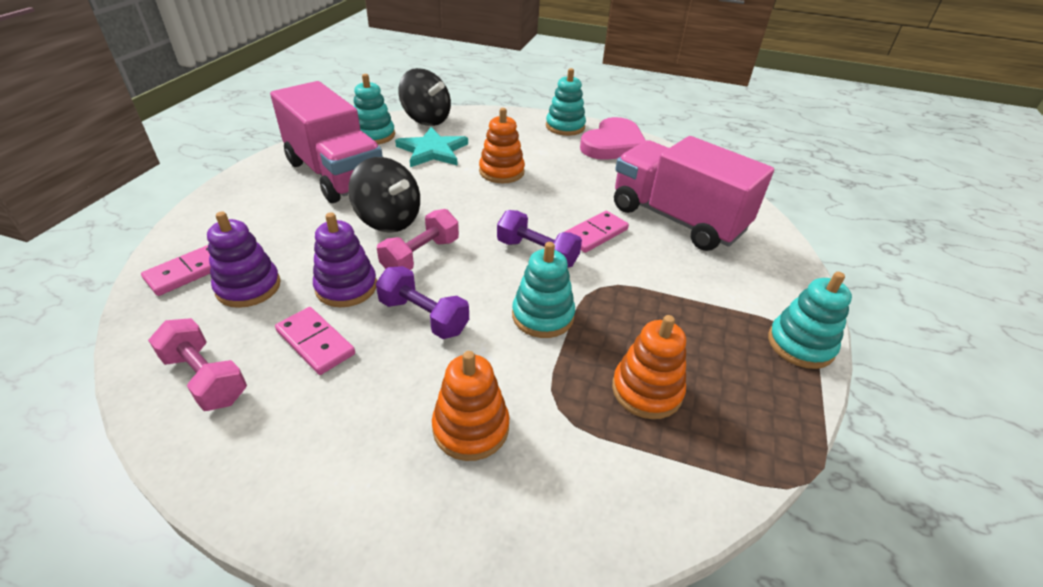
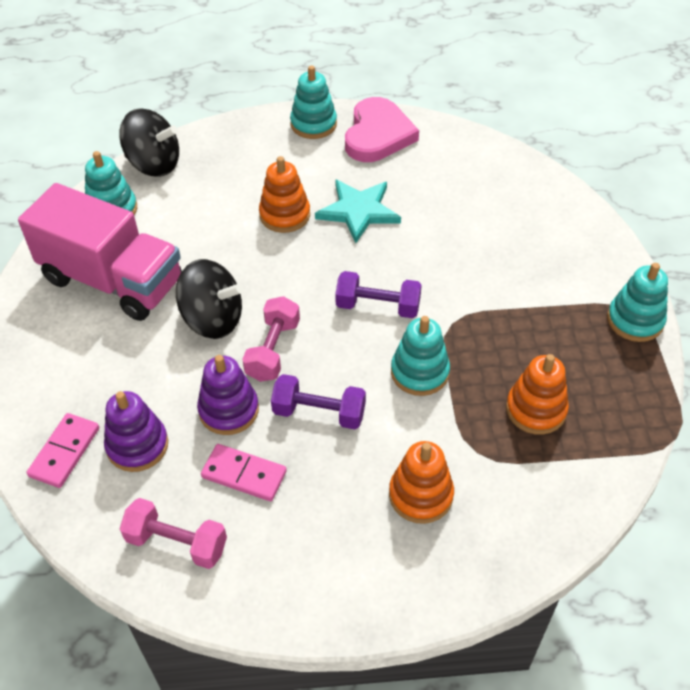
camera: 20 degrees left, 10 degrees up
turquoise star [395,127,468,167] -> turquoise star moved to [315,179,401,243]
pink domino [565,211,629,253] -> none
pink truck [614,136,774,251] -> none

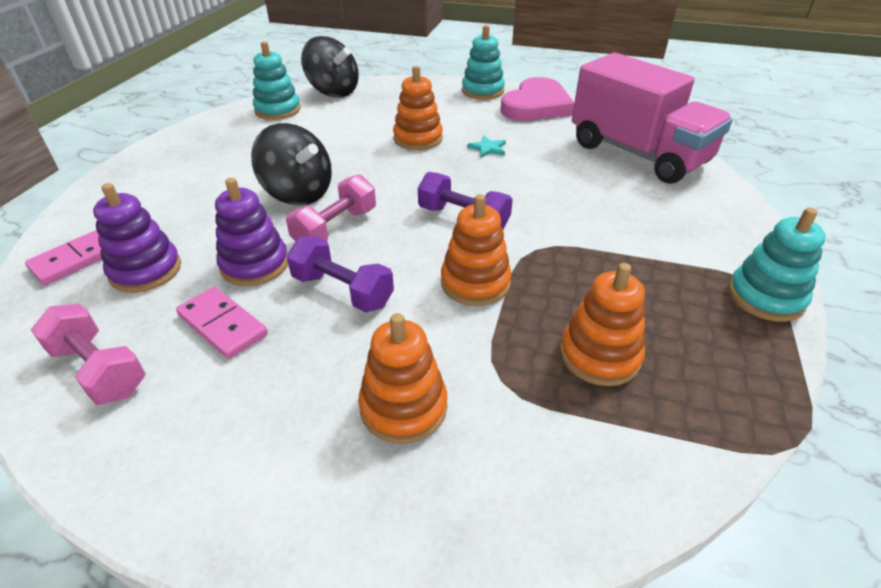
camera: 20 degrees right, 10 degrees down
pink truck [18,183,182,321] -> pink truck moved to [572,53,733,184]
turquoise star [315,179,401,243] -> turquoise star [467,136,506,158], size x0.47
turquoise stacking toy [391,316,450,396] -> orange stacking toy [441,194,512,306]

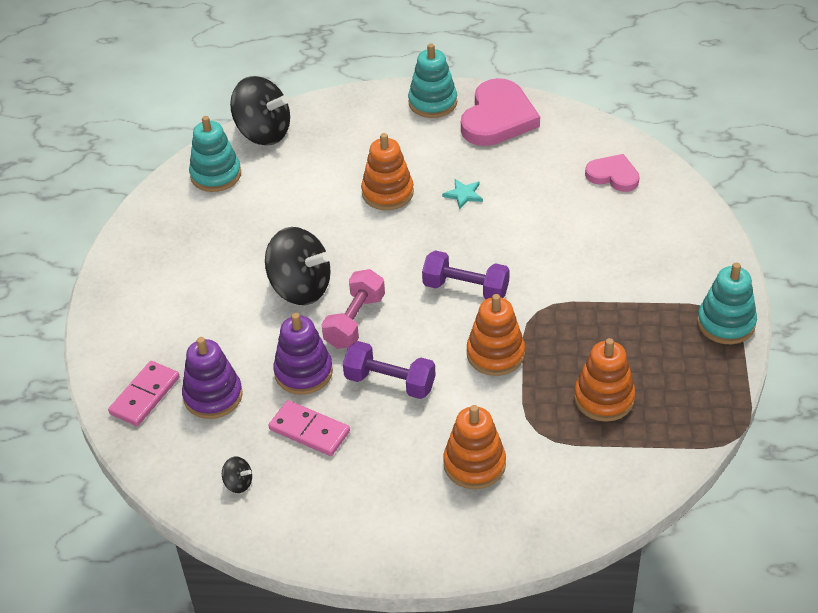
camera: 10 degrees left, 5 degrees up
pink dumbbell [31,304,146,405] -> black spinning top [222,456,252,493]
pink truck [572,53,733,184] -> pink heart [585,154,640,192]

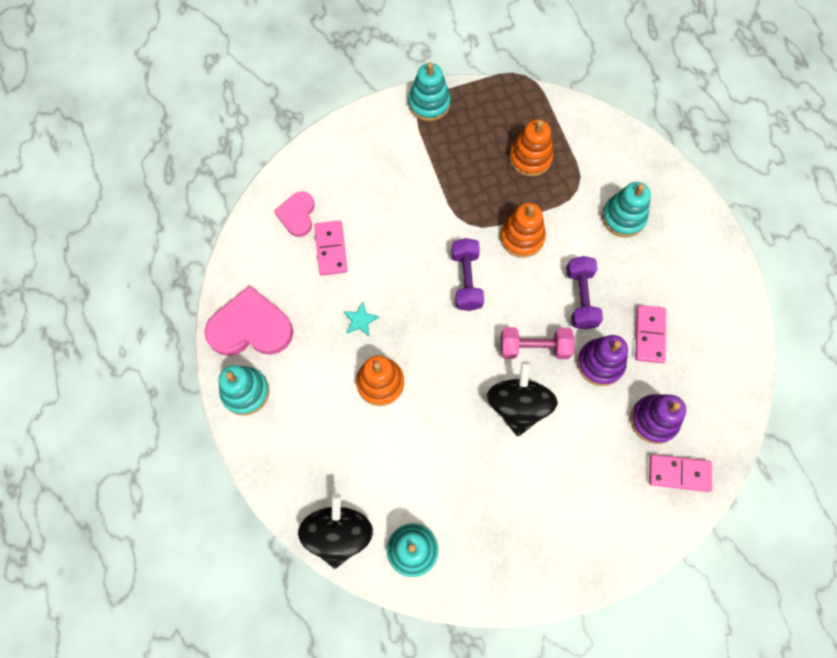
camera: 115 degrees left, 25 degrees up
black spinning top [222,456,252,493] -> none
orange stacking toy [443,405,506,489] -> turquoise stacking toy [602,182,651,237]
none -> pink domino [314,220,347,276]

